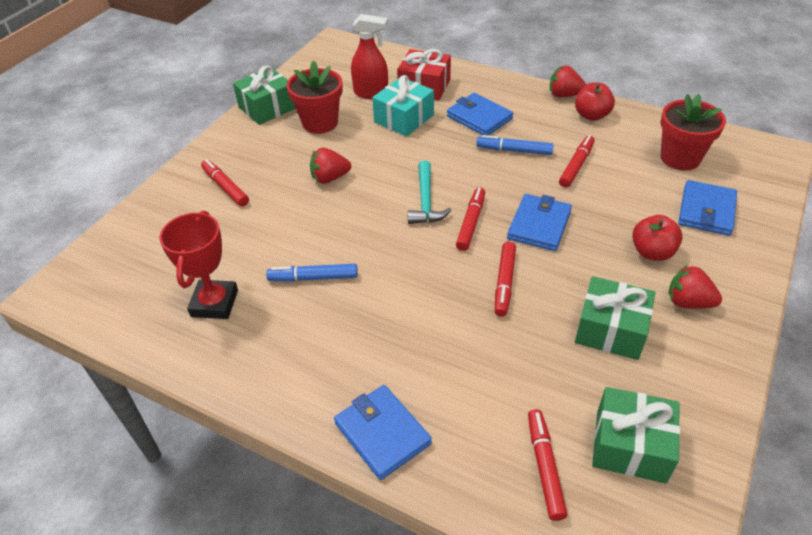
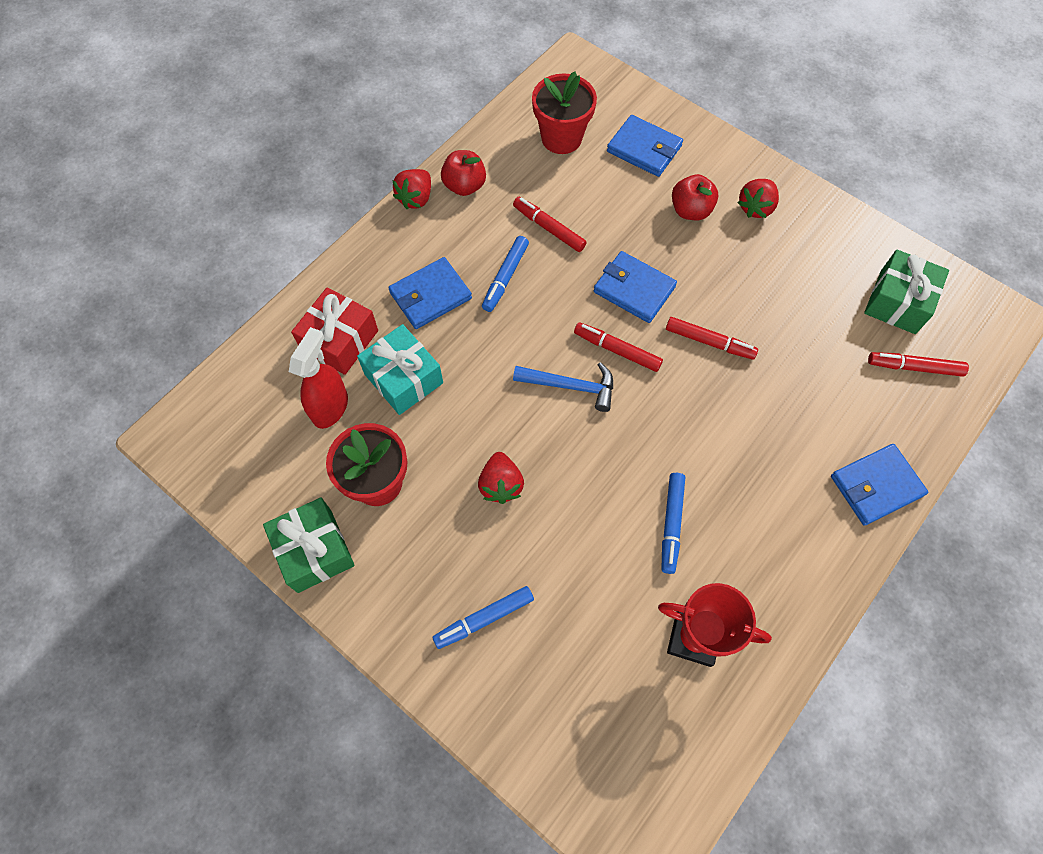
camera: 80 degrees left, 20 degrees up
red marker [201,159,249,206] -> blue marker [432,586,534,649]
turquoise hammer [408,160,452,224] -> blue hammer [513,362,613,412]
green gift [575,276,655,360] -> none

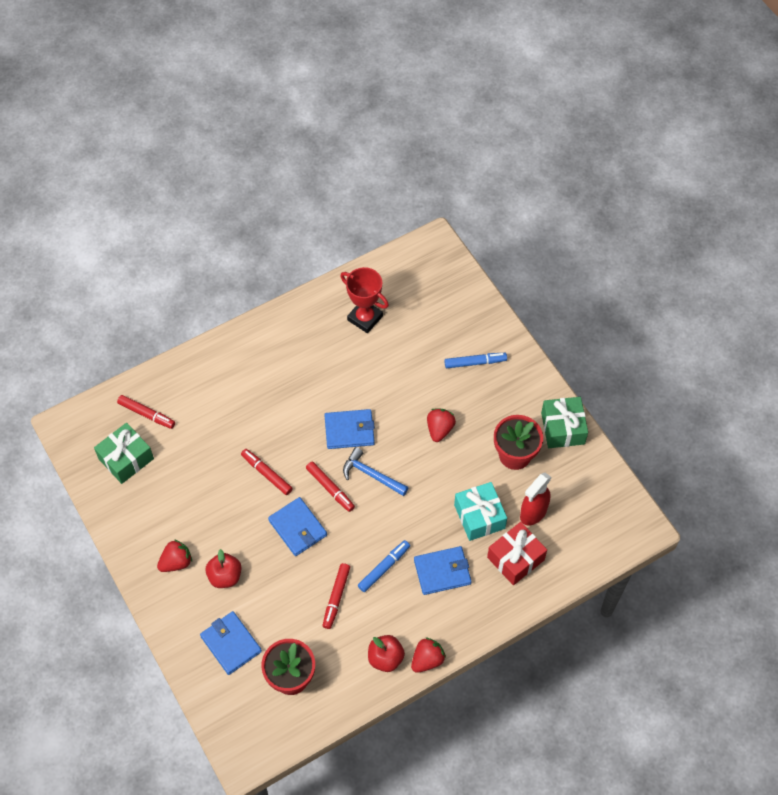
camera: 160 degrees left, 5 degrees down
red marker [513,197,587,252] -> red marker turned 45 degrees clockwise [322,563,350,629]
blue marker [662,473,685,574] -> none
blue wallet [831,444,928,526] -> blue wallet moved to [324,409,375,449]

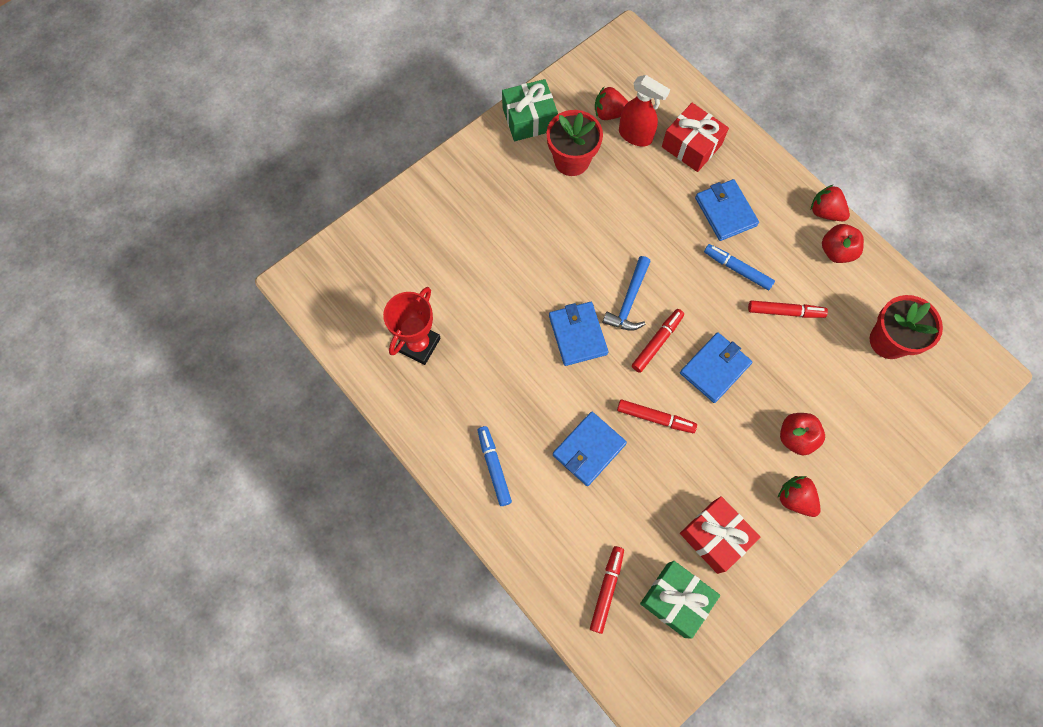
camera: 100 degrees left, 10 degrees up
blue wallet [200,611,262,675] -> blue wallet moved to [553,412,627,486]
red marker [241,449,293,495] -> red marker turned 105 degrees counterclockwise [617,400,697,433]
red strawberry [427,408,456,442] -> red strawberry moved to [595,87,628,120]
blue marker [445,353,507,368] -> blue marker moved to [478,426,512,506]
turquoise gift [454,482,507,541] -> none
none -> red gift [680,496,760,574]

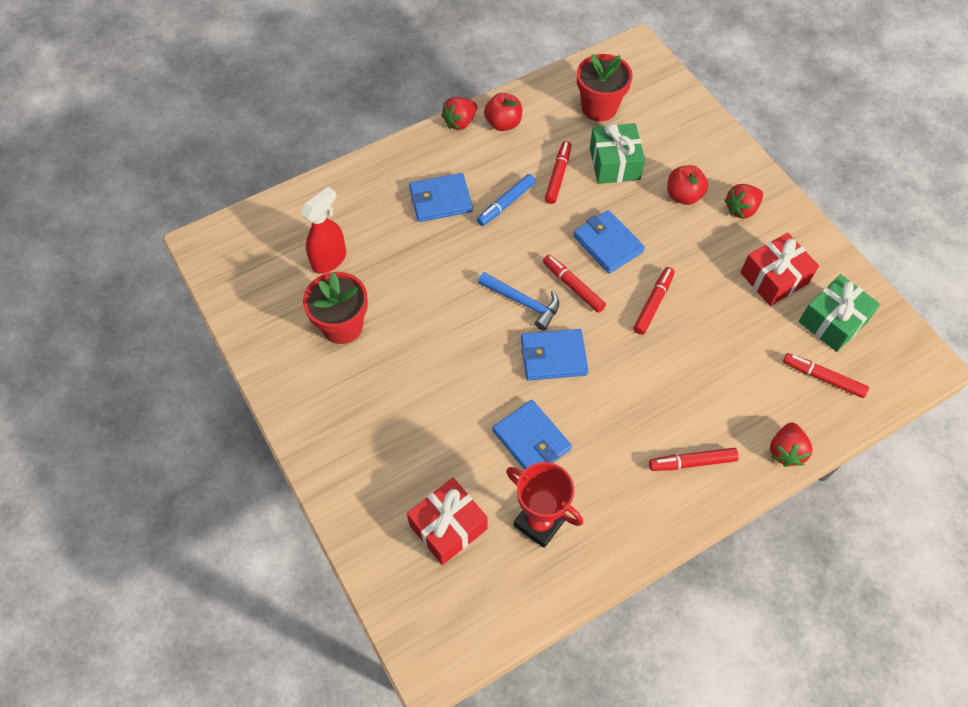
camera: 80 degrees left, 10 degrees down
blue marker [478,426,512,506] -> red marker [649,448,739,471]
green gift [502,79,558,141] -> green gift moved to [590,123,645,184]
blue wallet [553,412,627,486] -> blue wallet moved to [492,400,572,470]
red strawberry [595,87,628,120] -> red strawberry moved to [770,422,813,467]
red gift [662,103,729,172] -> red gift moved to [407,478,488,565]

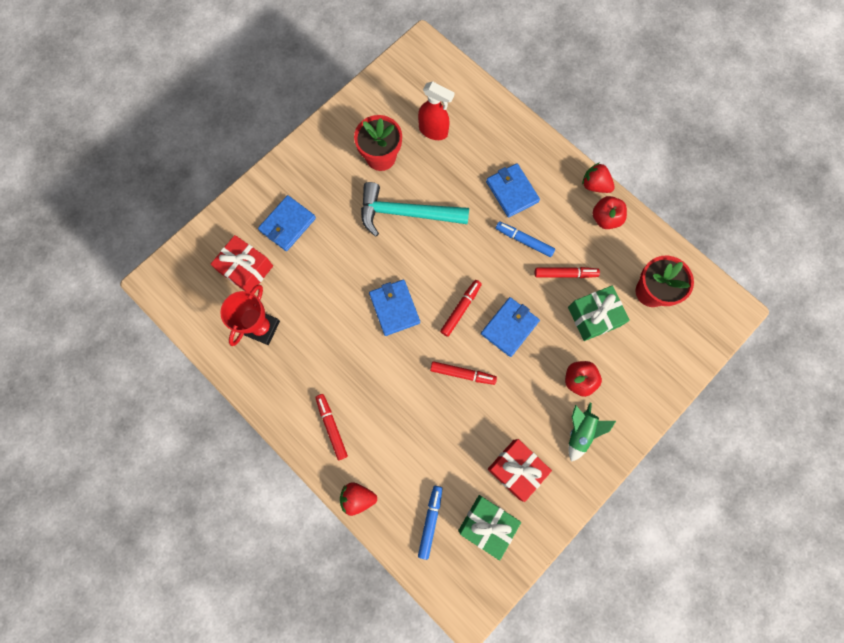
camera: 75 degrees right, 15 degrees up
blue hammer [478,272,559,330] -> none
blue wallet [492,400,572,470] -> blue wallet moved to [258,195,316,251]
red strawberry [724,184,763,219] -> green rocket [569,403,616,462]
red marker [783,353,869,398] -> blue marker [418,486,443,560]
none -> turquoise hammer [361,182,469,237]

